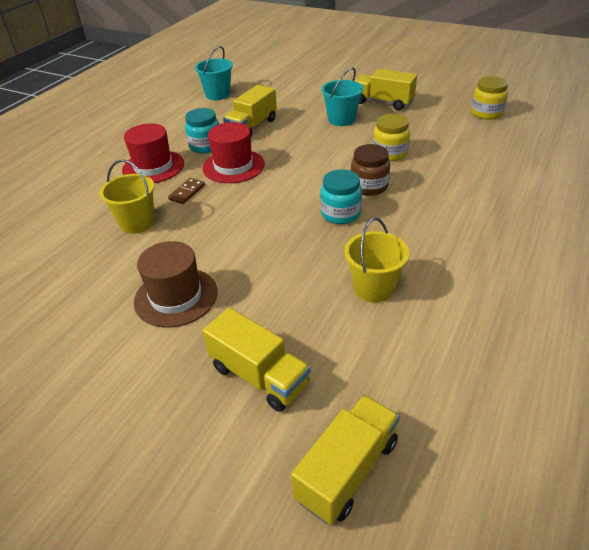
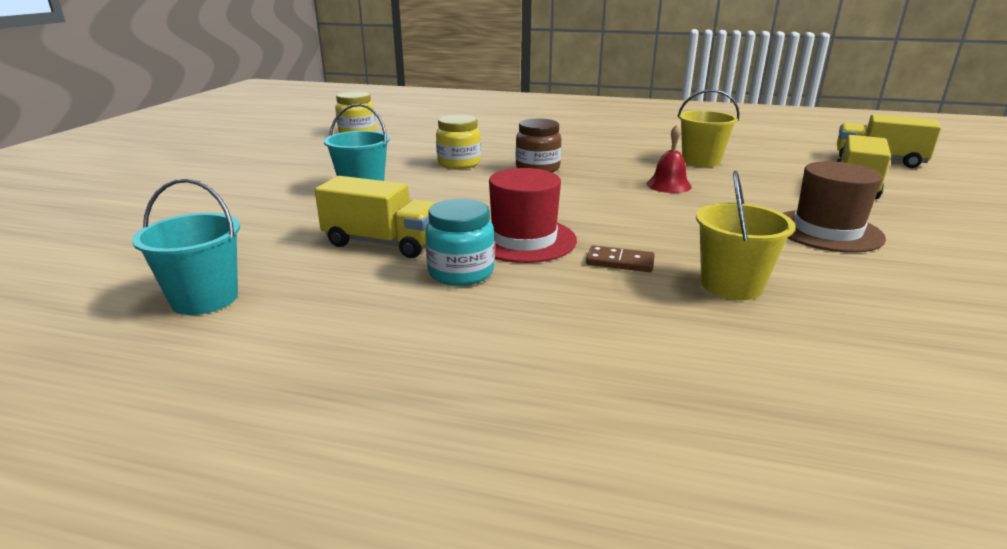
camera: 105 degrees left, 15 degrees down
red hat [122,123,184,183] -> none
turquoise jar [320,169,362,224] -> none
yellow truck [356,69,417,110] -> none
none -> red bell [647,125,692,193]

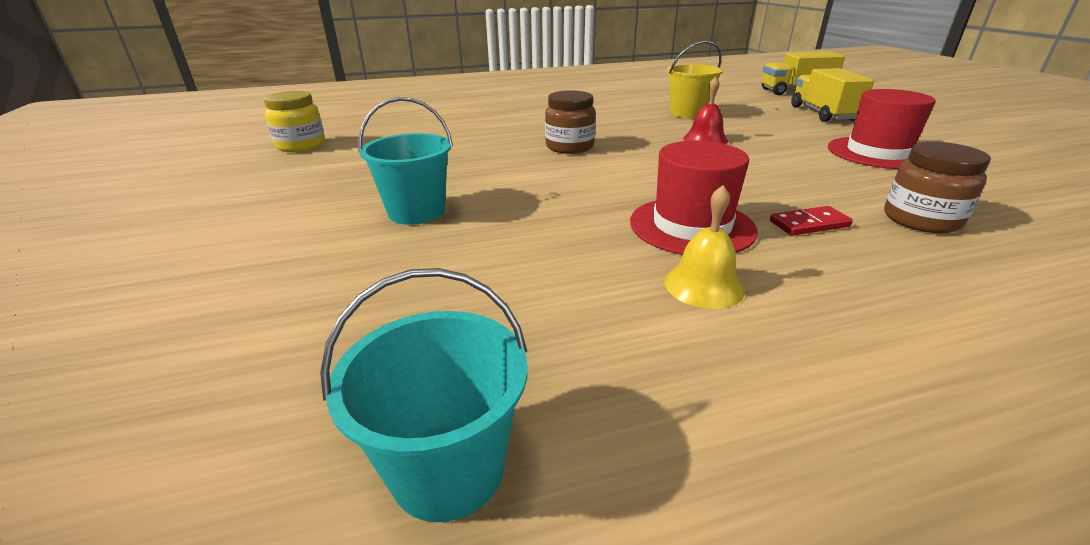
camera: 30 degrees left, 5 degrees up
yellow truck [315,176,436,258] -> none
turquoise jar [425,199,495,286] -> yellow bell [664,185,745,309]
yellow jar [436,115,481,169] -> none
brown domino [586,245,655,272] -> red domino [770,206,853,236]
yellow bucket [696,171,795,300] -> brown jar [884,142,991,233]
brown hat [782,161,886,253] -> red hat [828,89,936,169]

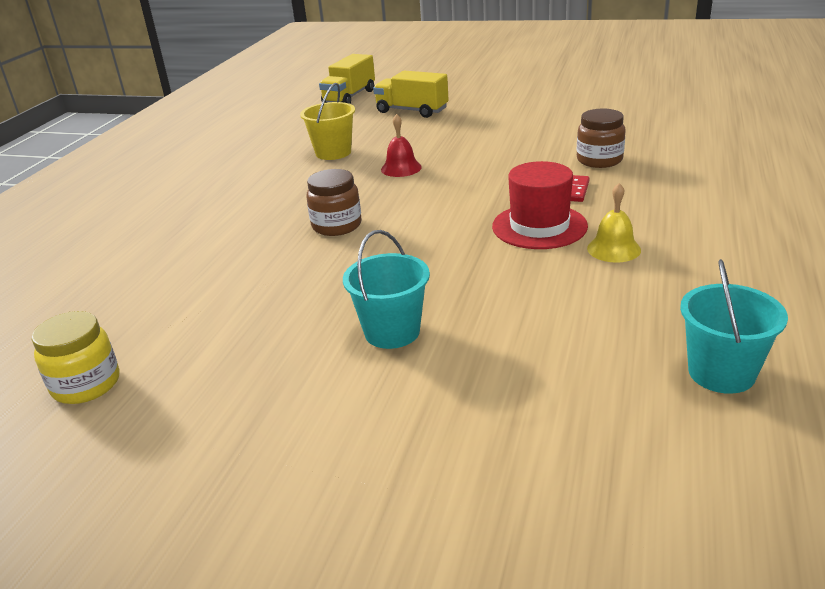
camera: 55 degrees left, 0 degrees up
red hat [828,89,936,169] -> none

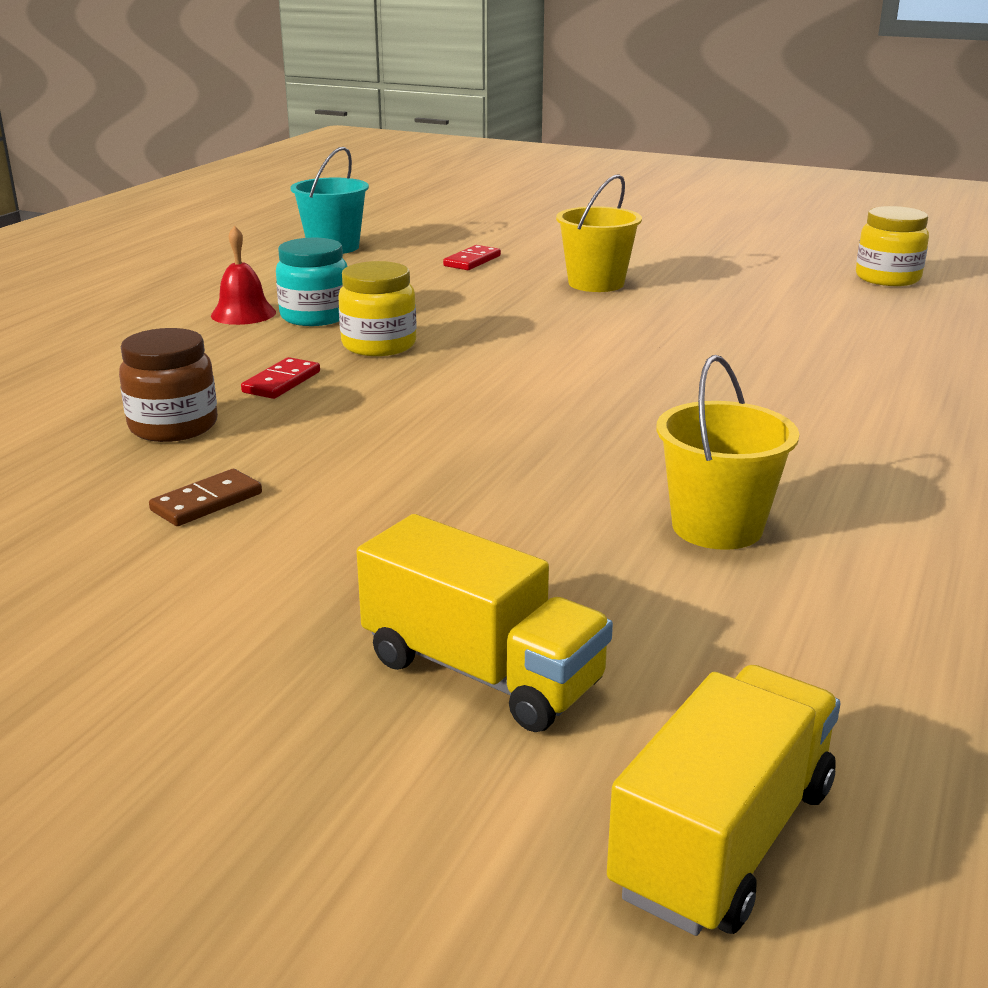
camera: 175 degrees left, 5 degrees down
brown jar [306,169,362,236] -> none
turquoise bucket [343,230,430,349] -> yellow bucket [556,174,642,292]
red bell [381,114,422,177] -> red bell moved to [211,226,276,325]
red hat [492,161,588,249] -> yellow jar [338,261,417,356]
yellow bell [587,183,641,263] -> turquoise jar [276,238,348,326]
none -> brown domino [149,469,262,526]
none -> red domino [443,245,501,270]

